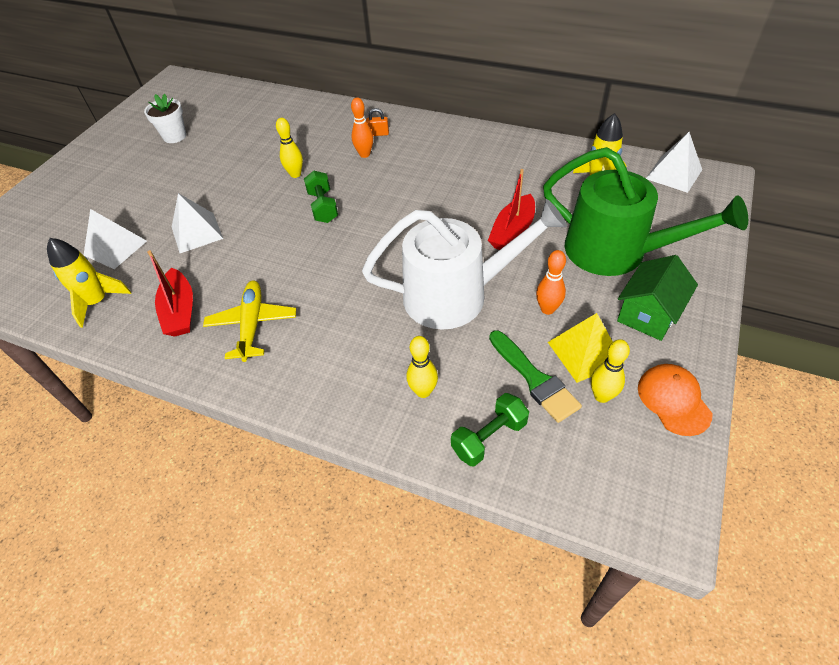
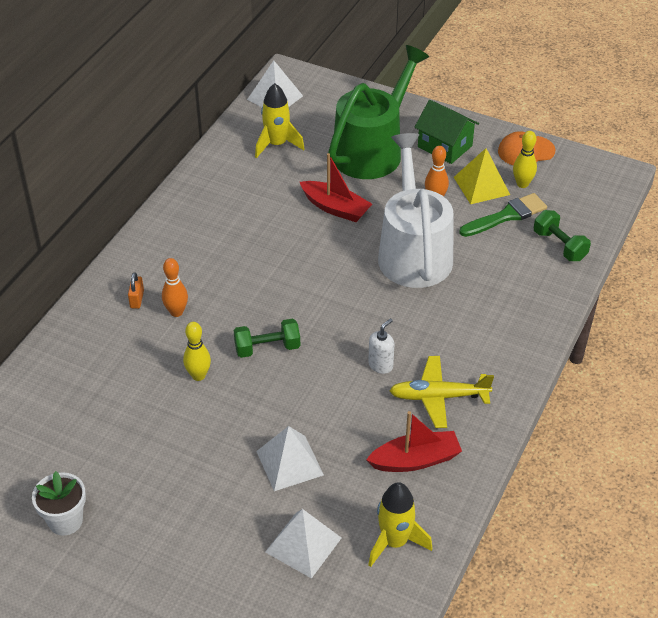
camera: 90 degrees left, 5 degrees down
yellow bowling pin [406,336,438,398] -> none
none -> white soap dispenser [368,318,394,374]

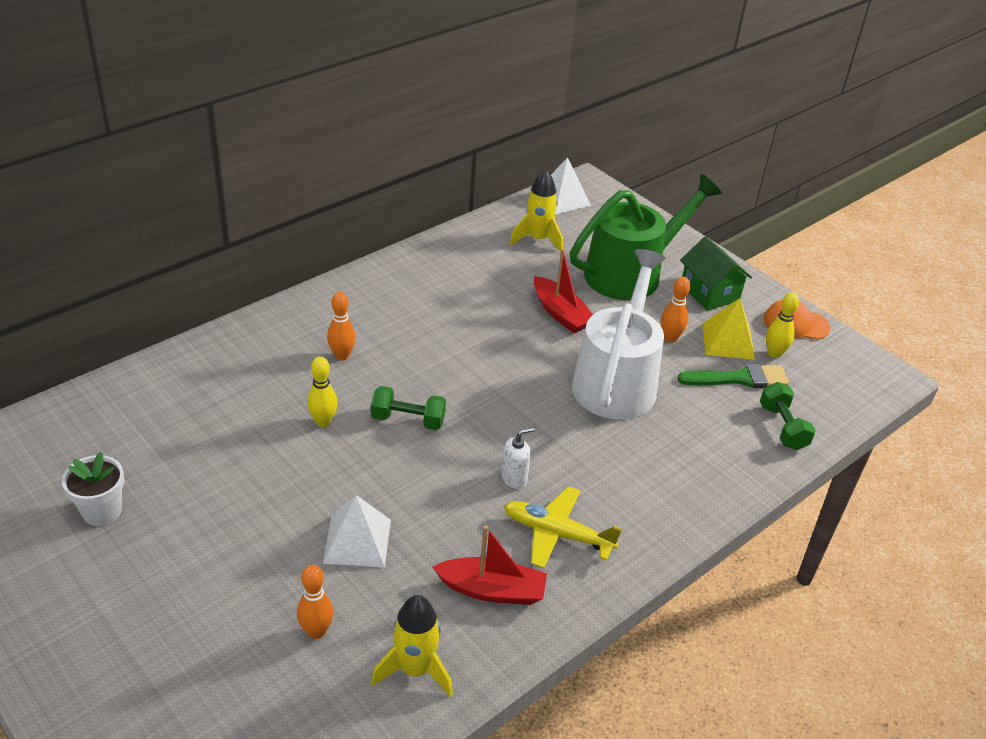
camera: 20 degrees right, 5 degrees down
orange padlock [128,272,144,309] -> none
white pyramid [265,509,341,579] -> orange bowling pin [297,565,334,639]

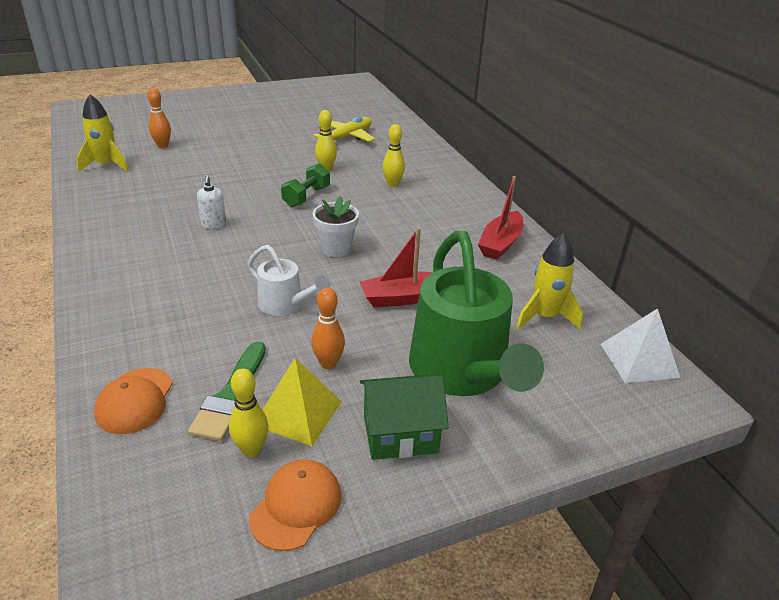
camera: 110 degrees right, 5 degrees down
white flower pot [62,452,124,526] -> white flower pot moved to [313,195,359,257]
white pyramid [323,495,391,568] -> none
orange bowling pin [327,292,356,361] -> yellow bowling pin [383,124,405,187]
red boat [433,525,547,605] -> red boat moved to [478,176,523,260]
yellow plane [504,486,622,568] -> yellow plane moved to [313,117,375,142]
white watering can [572,249,666,420] -> white watering can [248,245,330,316], size x0.50
green dumbbell [760,382,816,450] -> orange cap [94,368,173,434]

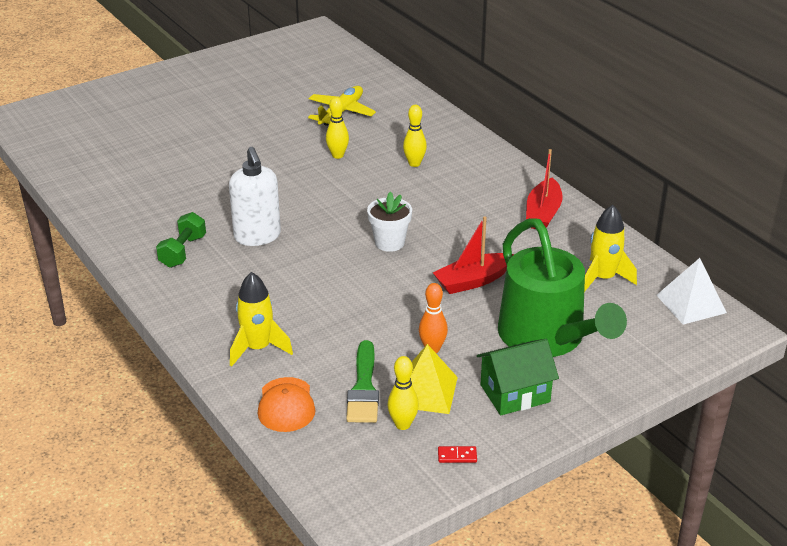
camera: 10 degrees left, 0 degrees up
yellow rocket [77,94,129,172] -> yellow rocket moved to [230,272,293,367]
orange bowling pin [148,88,171,148] -> none
white soap dispenser [197,176,226,229] -> white soap dispenser [229,147,281,246], size x1.88
white watering can [248,245,330,316] -> none
orange cap [249,459,341,551] -> red domino [438,446,477,463]
green dumbbell [281,163,330,207] -> green dumbbell moved to [156,212,206,268]

